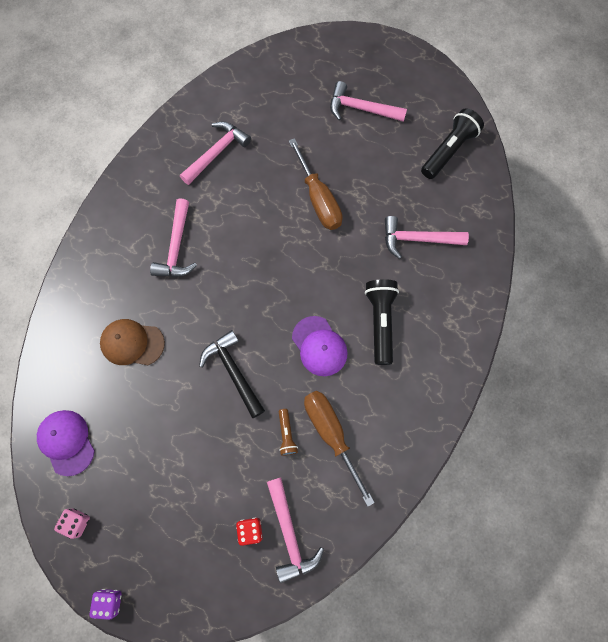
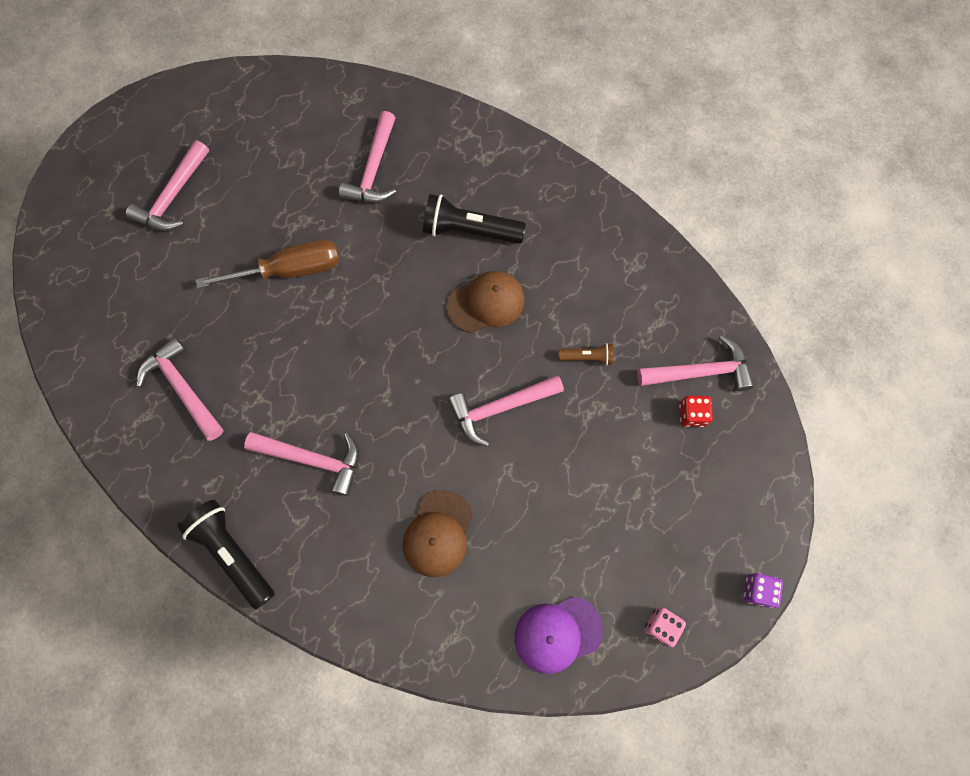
camera: 80 degrees left, 0 degrees up
black hammer [199,330,265,418] -> pink hammer [448,375,564,447]
purple cap [292,316,348,376] -> brown cap [447,271,524,333]
brown screwdriver [304,391,375,507] -> none
black flashlight [421,108,484,179] -> black flashlight moved to [177,500,275,610]

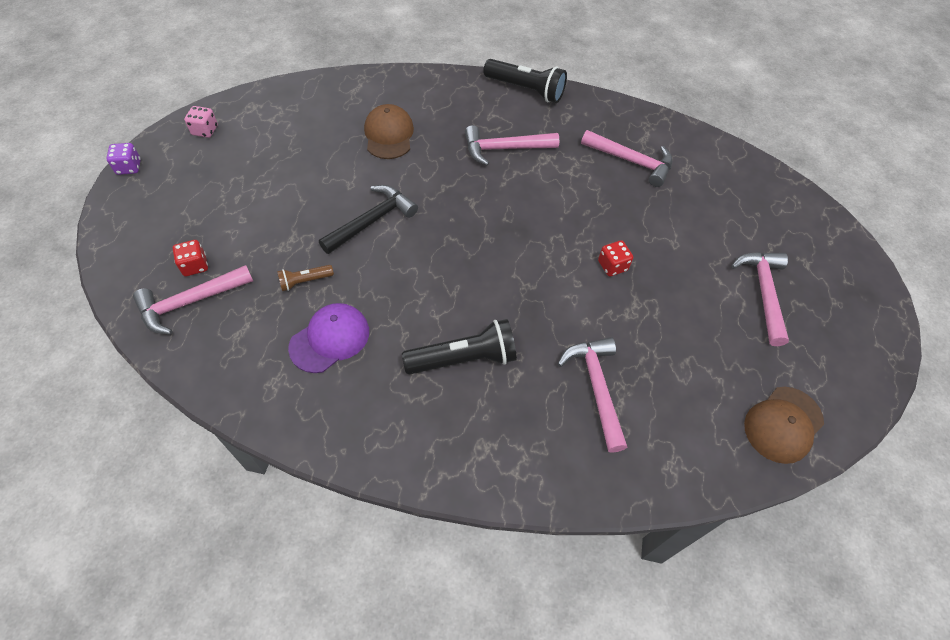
camera: 155 degrees right, 15 degrees down
brown screwdriver [196,240,339,288] -> red dice [598,240,633,277]
brown cap [447,271,524,333] -> brown cap moved to [744,387,824,464]
pink hammer [448,375,564,447] -> black hammer [319,185,418,254]
purple cap [514,596,603,674] -> purple cap moved to [288,303,369,373]

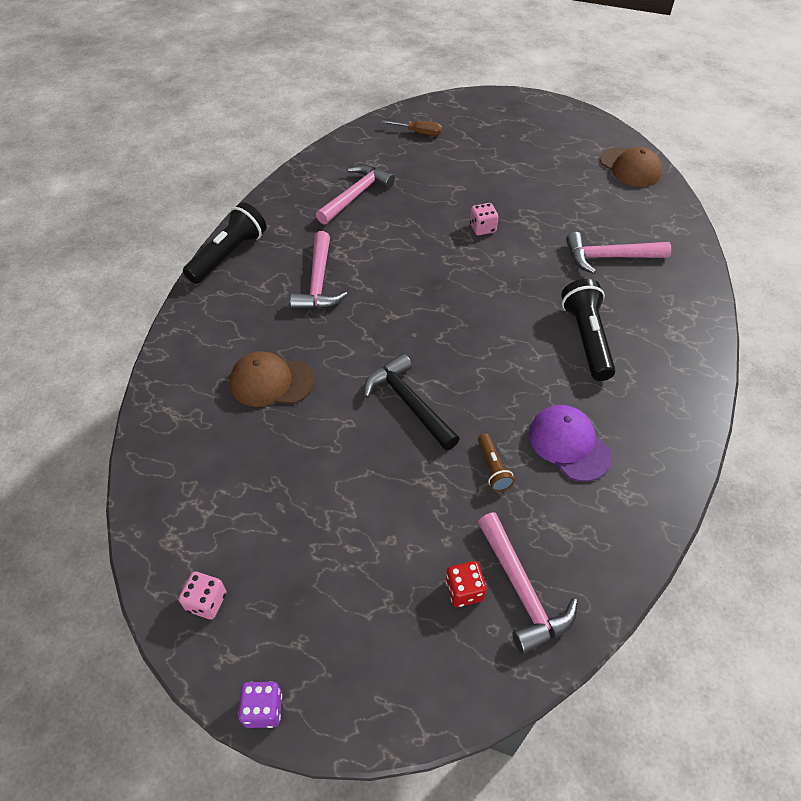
camera: 80 degrees left, 5 degrees down
red dice [598,240,633,277] -> pink dice [470,203,498,235]
pink hammer [731,252,789,346] -> none
none -> brown screwdriver [382,120,442,136]

